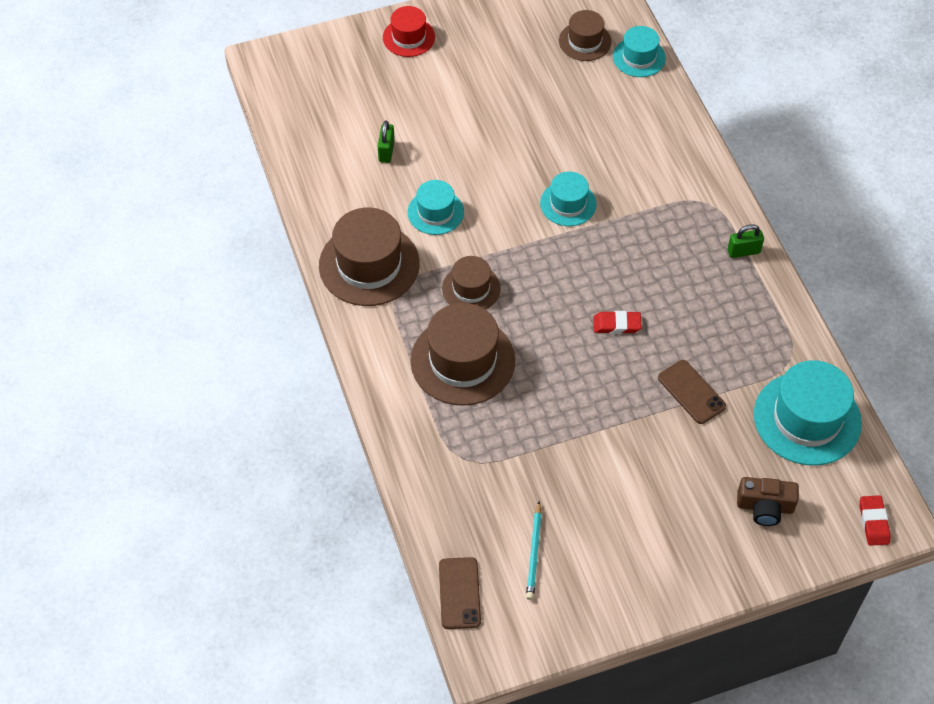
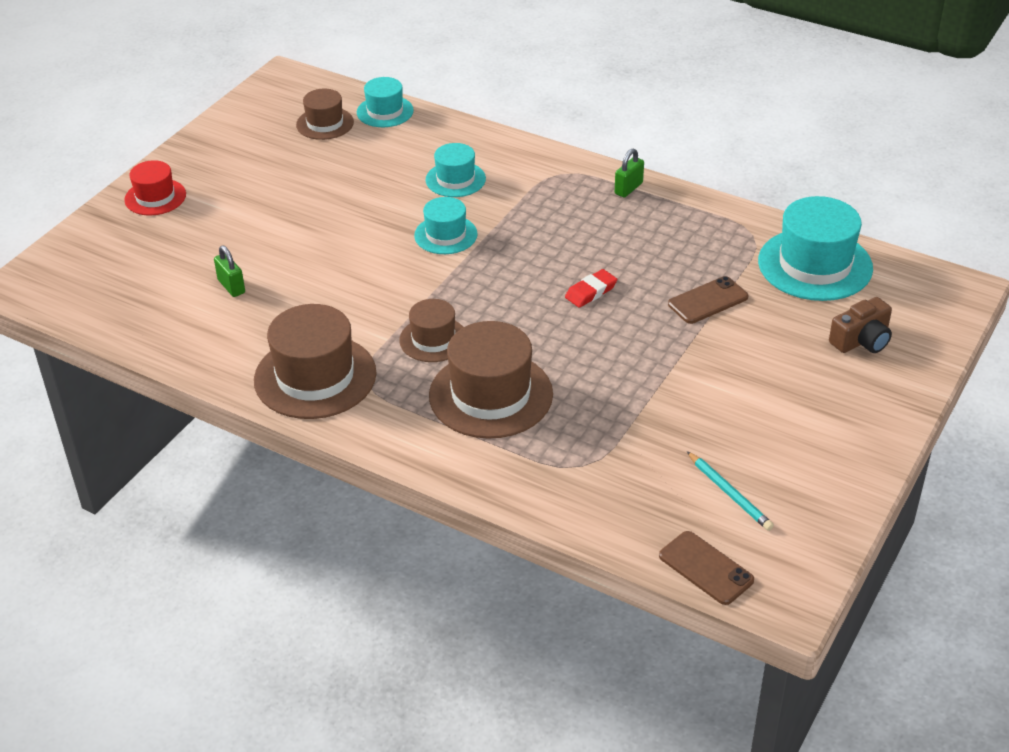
camera: 40 degrees left, 15 degrees down
turquoise hat [408,180,464,235] -> turquoise hat moved to [425,143,486,197]
brown phone [658,360,726,424] -> brown phone turned 45 degrees counterclockwise [668,276,748,324]
red eraser [860,495,891,546] -> none

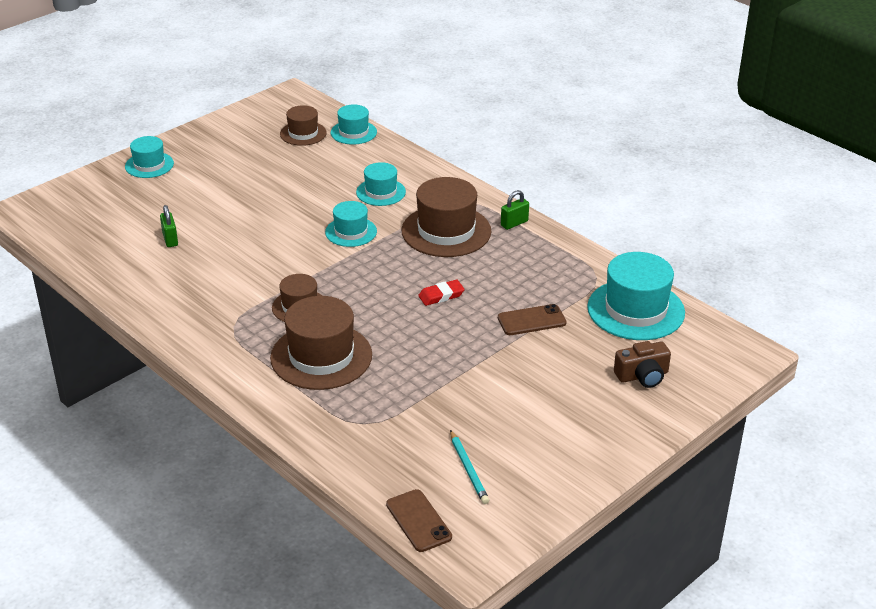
camera: 15 degrees right, 5 degrees down
red hat [124,160,186,216] -> turquoise hat [125,136,174,178]
brown hat [254,304,377,419] -> brown hat moved to [401,177,491,257]

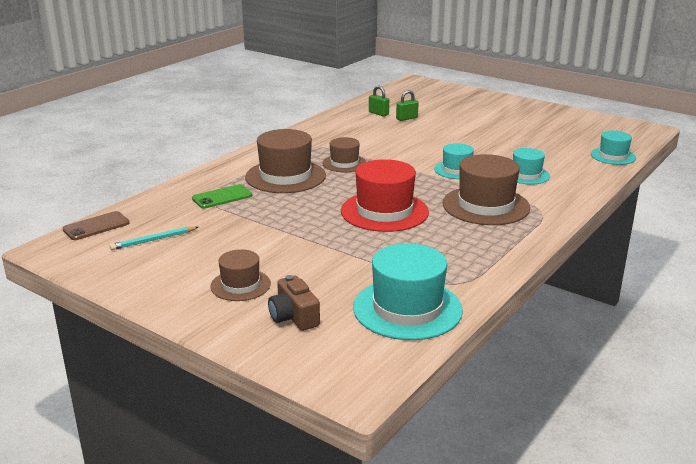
camera: 80 degrees right, 10 degrees down
turquoise hat [125,136,174,178] -> none
brown hat [280,105,327,146] -> brown hat moved to [211,249,271,301]
red eraser [418,280,465,306] -> red hat [341,159,429,232]
brown phone [498,304,567,335] -> none
green padlock [501,190,529,230] -> green padlock moved to [369,86,389,117]
none -> green phone [192,184,252,208]

